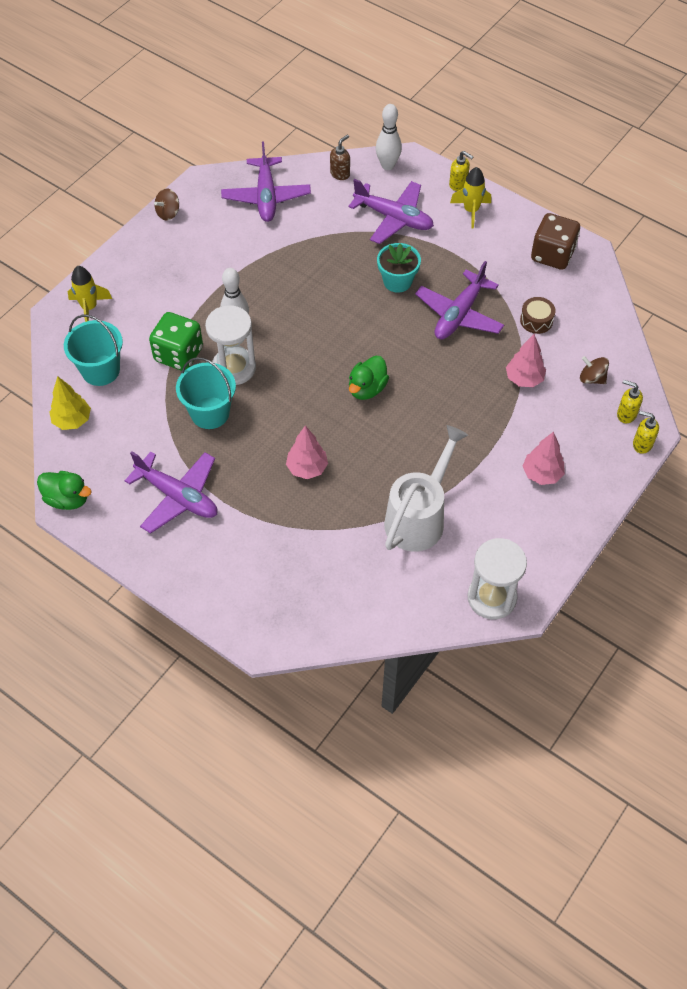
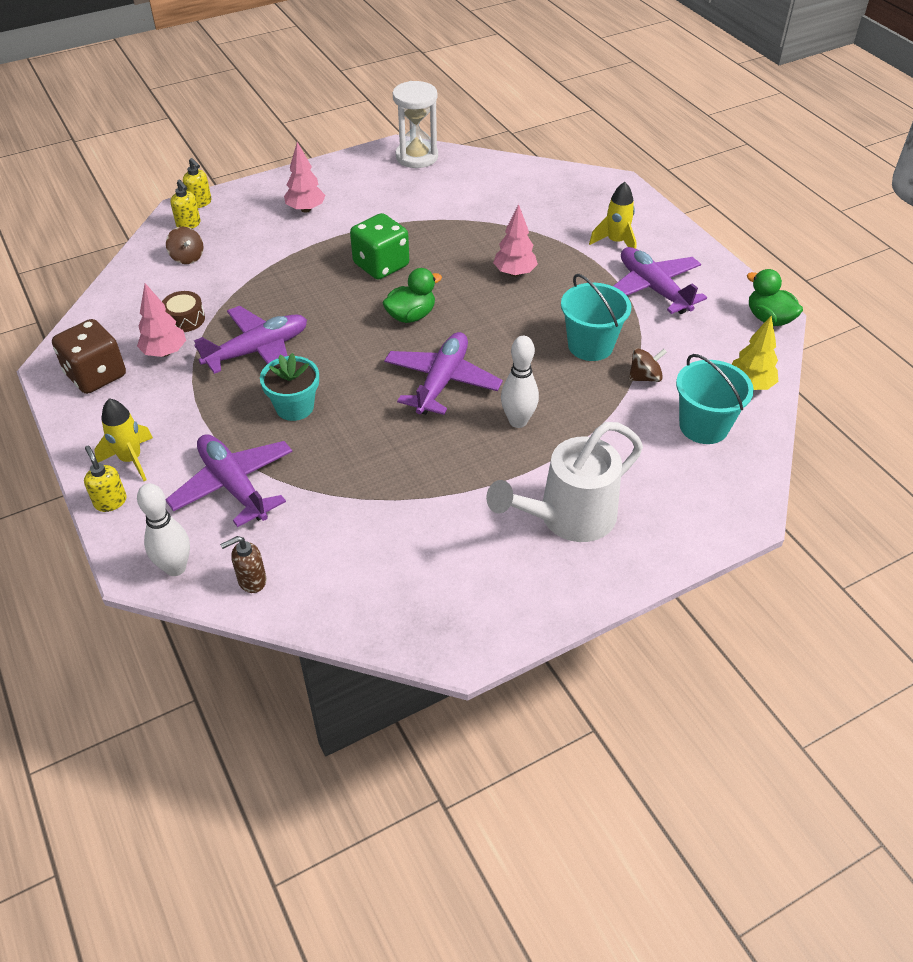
camera: 155 degrees left, 10 degrees down
yellow rocket [68,266,112,322] -> yellow rocket moved to [589,182,637,249]
green dice [149,312,203,371] -> green dice moved to [350,213,409,280]
brown spinning top [154,188,179,220] -> brown spinning top moved to [629,348,667,382]
white hourglass [205,305,256,385] -> none
purple plane [221,142,311,222] -> purple plane moved to [384,332,503,415]
white watering can [384,425,468,552] -> white watering can moved to [486,422,643,542]
pink tree [506,334,546,387] -> pink tree moved to [137,283,186,357]

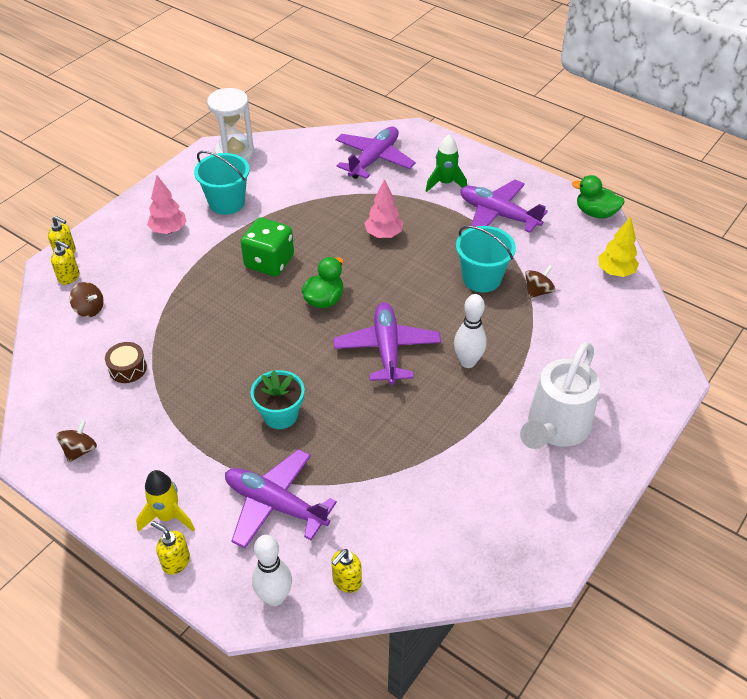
camera: 25 degrees left, 0 degrees up
brown dice [52,319,126,394] -> brown spinning top [56,420,97,462]
pink tree [137,283,186,357] -> none
purple plane [194,306,307,374] -> purple plane moved to [335,127,416,179]
brown soap dispenser [220,536,267,593] -> yellow soap dispenser [331,549,362,593]
yellow rocket [589,182,637,249] -> green rocket [426,135,467,192]
turquoise bucket [676,354,754,444] -> turquoise bucket moved to [194,151,250,215]

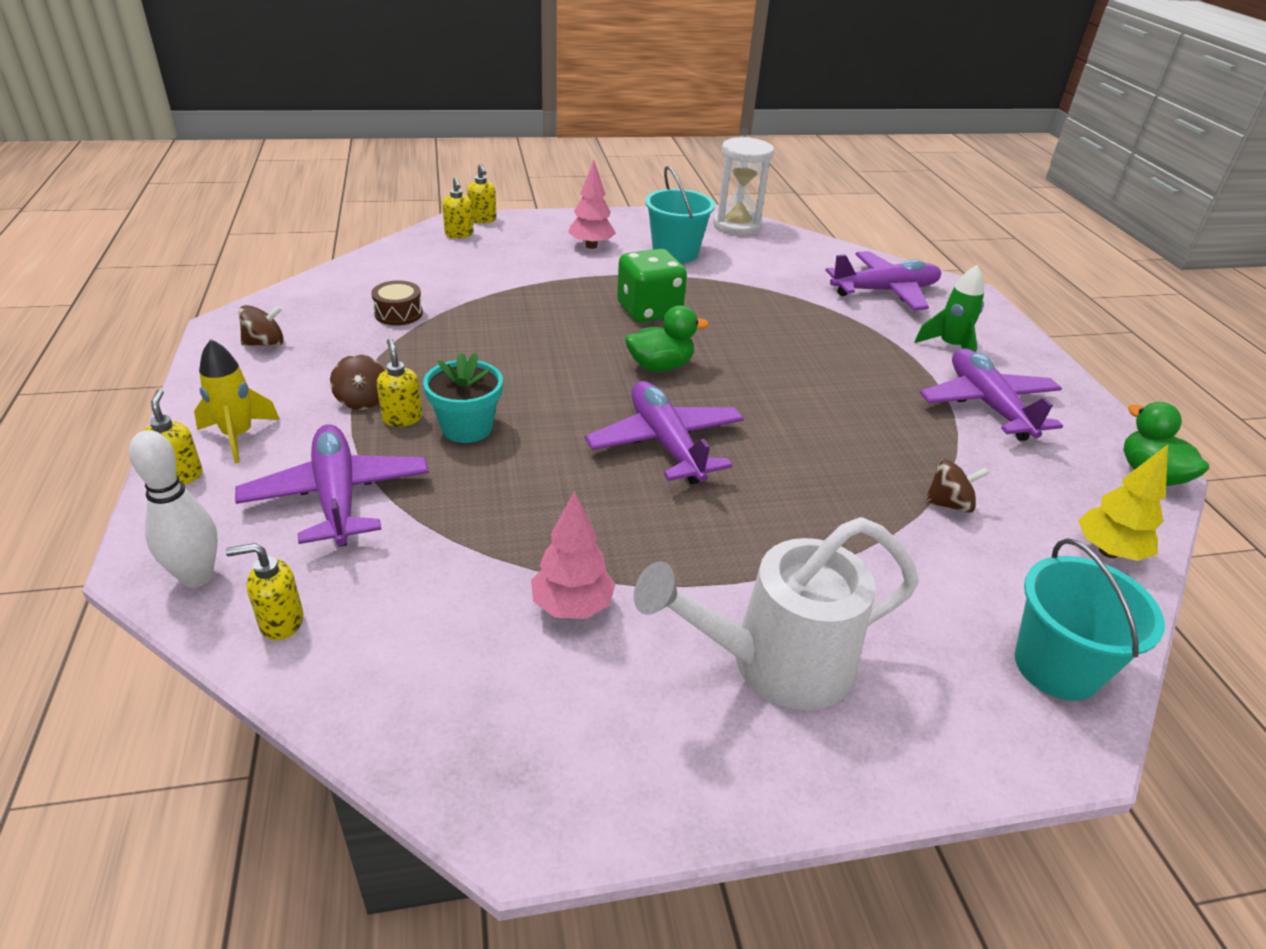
camera: 40 degrees right, 10 degrees down
brown spinning top [70,282,104,317] -> brown spinning top moved to [330,354,385,410]
purple plane [334,302,441,385] -> purple plane turned 60 degrees counterclockwise [585,381,744,484]
pink tree [364,179,403,238] -> pink tree moved to [531,491,616,619]
white bowling pin [454,294,487,368] -> none
turquoise bucket [456,226,516,292] -> turquoise bucket moved to [1015,538,1165,701]
none -> yellow soap dispenser [377,339,422,427]

